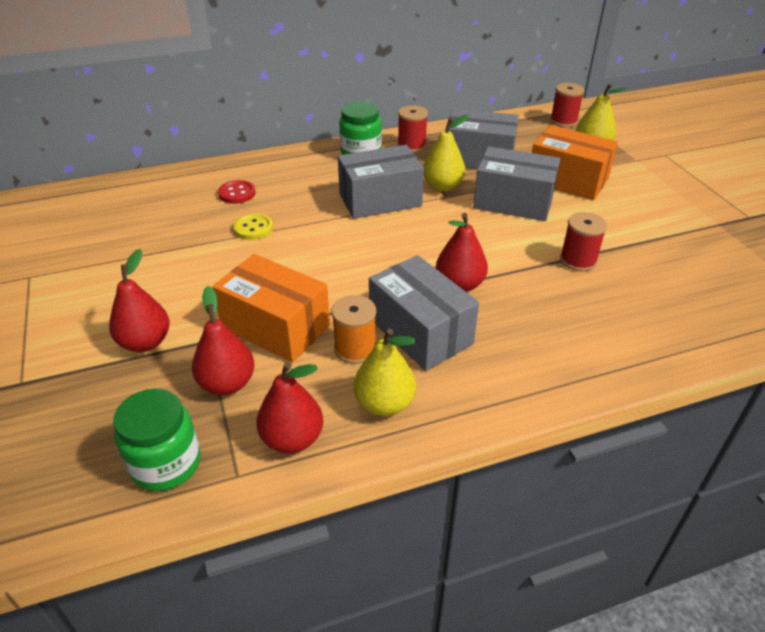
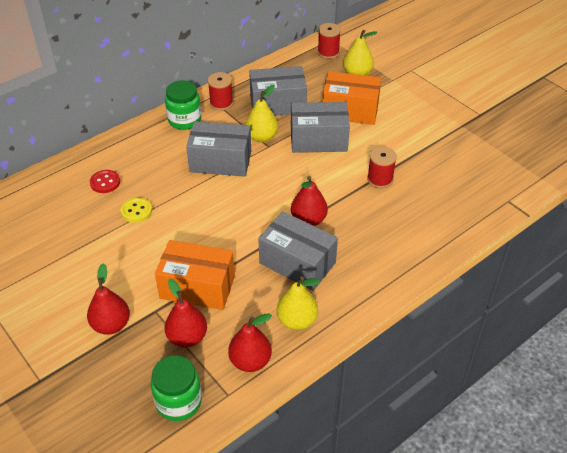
camera: 20 degrees left, 5 degrees up
orange spool [332,295,376,364] -> none
grey box [338,145,424,219] -> grey box turned 45 degrees clockwise [186,121,251,177]

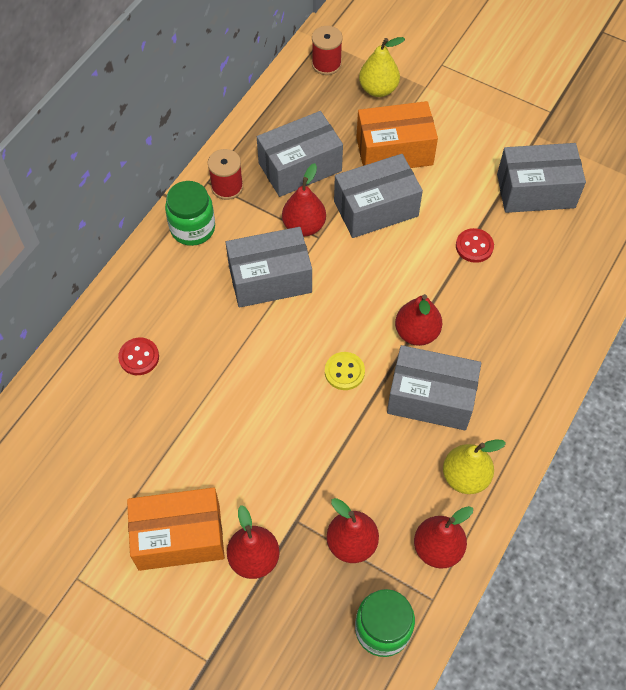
camera: 20 degrees left, 15 degrees up
yellow button [121,198,152,223] -> yellow button moved to [325,352,365,390]
orange box [155,240,235,310] -> orange box moved to [127,487,225,571]
yellow pear [245,85,278,143] -> red pear [282,163,326,236]
red spool [367,146,397,188] -> red button [456,228,494,263]
none -> grey box [497,143,586,213]

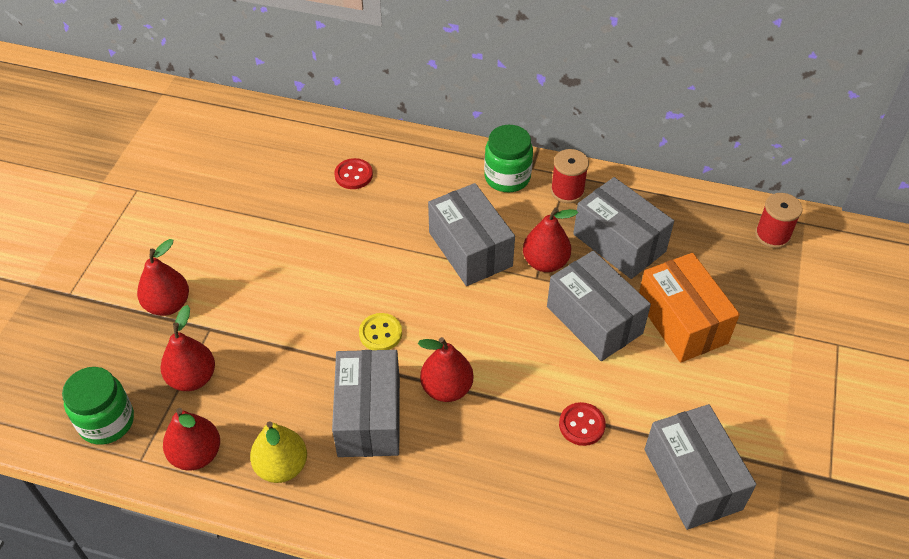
camera: 75 degrees right, 10 degrees down
orange box [127,487,225,571] -> none
yellow pear [359,37,405,97] -> none

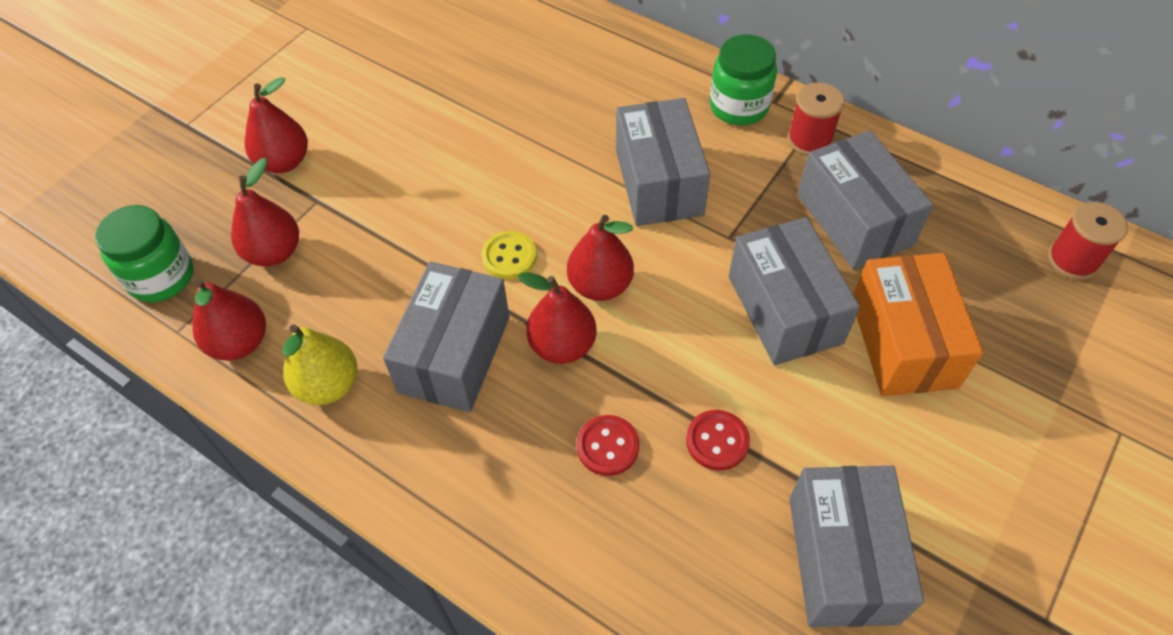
camera: 20 degrees right, 5 degrees up
red button [335,158,373,189] -> red button moved to [577,415,639,476]
red pear [523,208,578,272] -> red pear moved to [567,215,634,301]

